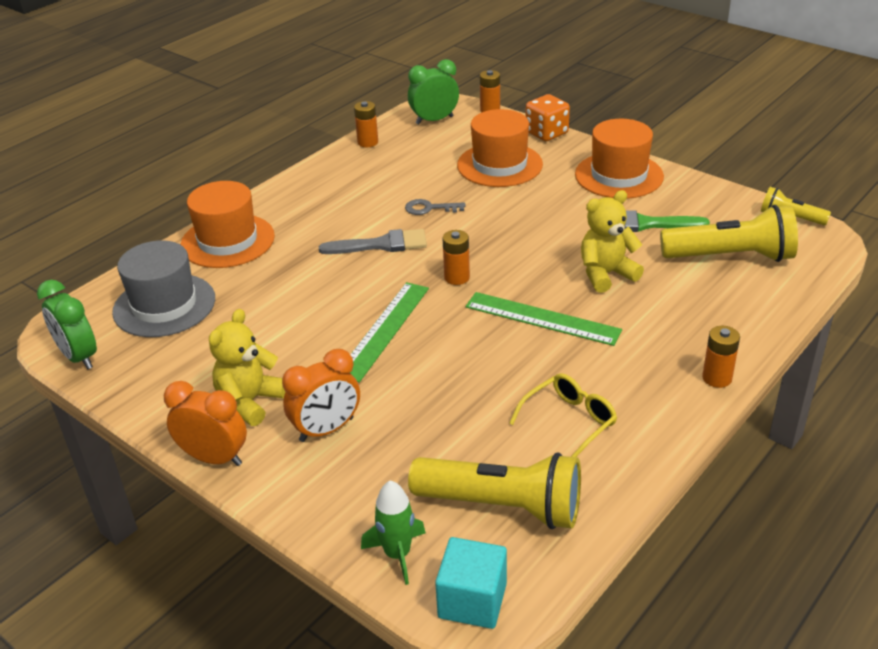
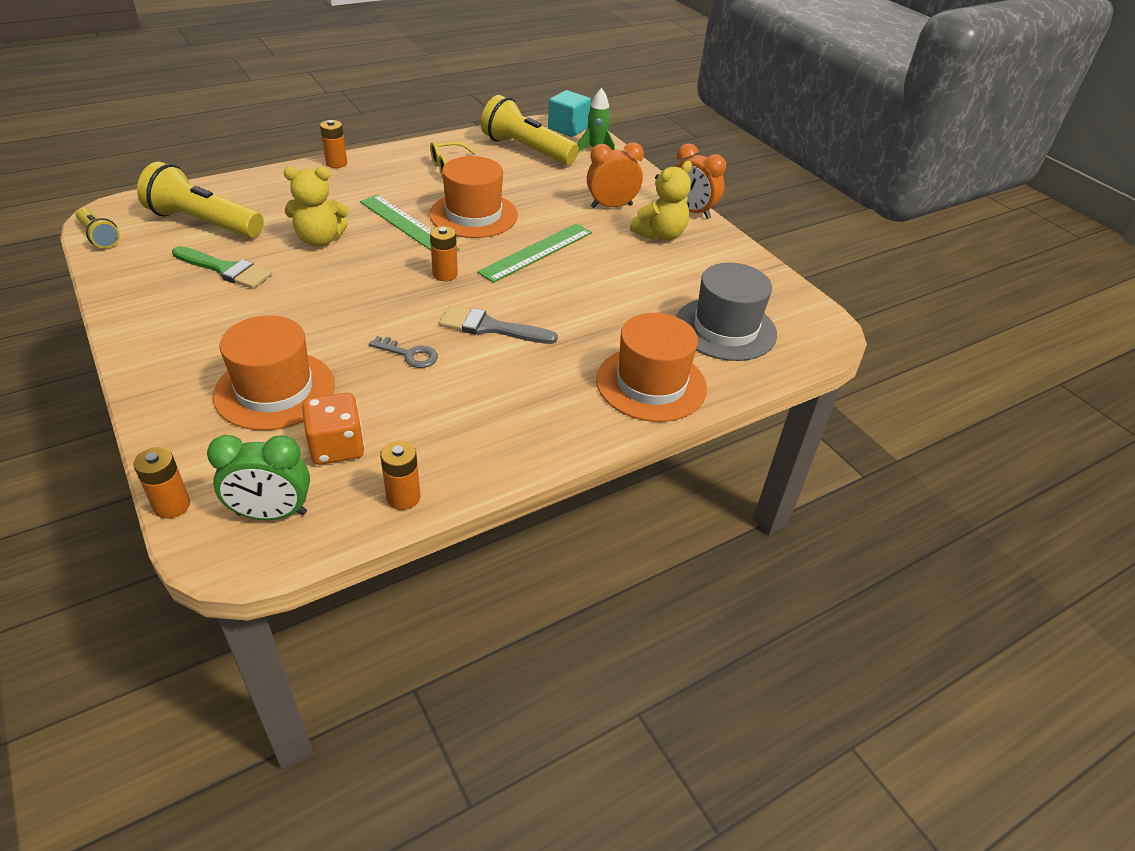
camera: 165 degrees left, 5 degrees up
green clock [37,280,97,369] -> none
orange dice [526,94,570,141] -> orange dice moved to [302,393,365,465]
orange hat [575,119,664,199] -> orange hat moved to [429,156,518,238]

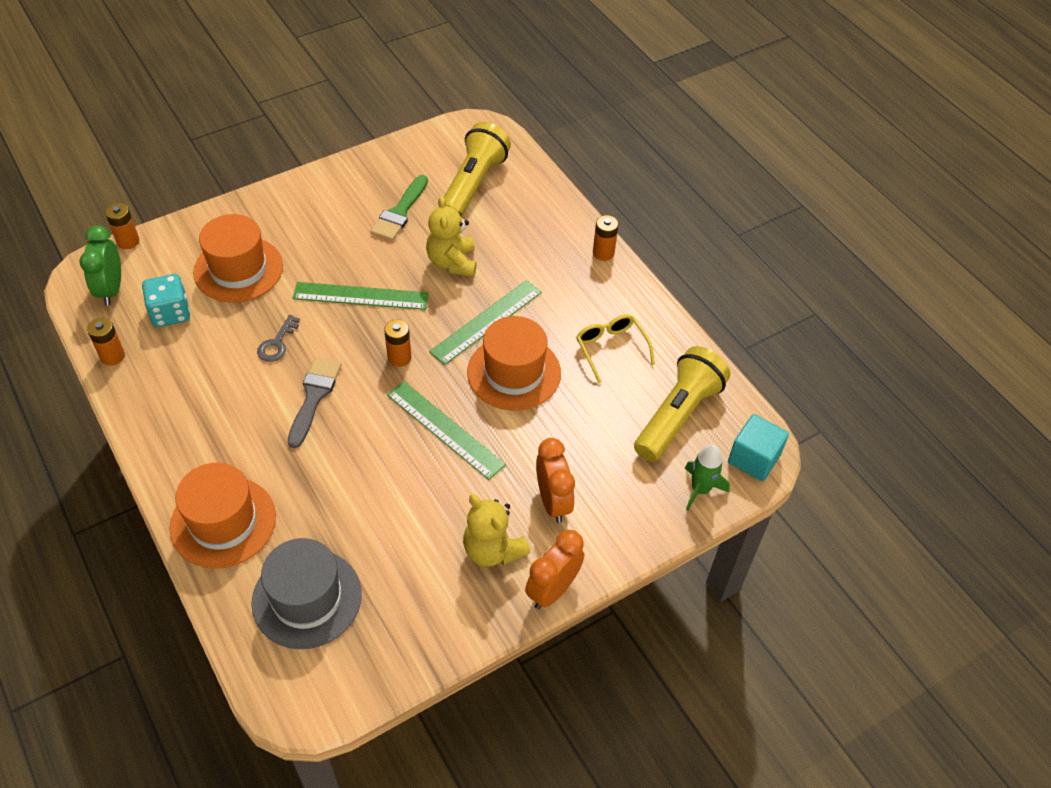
camera: 90 degrees right, 10 degrees up
yellow flashlight [76,208,120,248] -> none
orange dice [302,393,365,465] -> turquoise dice [142,274,190,327]
none -> green ruler [293,282,429,310]

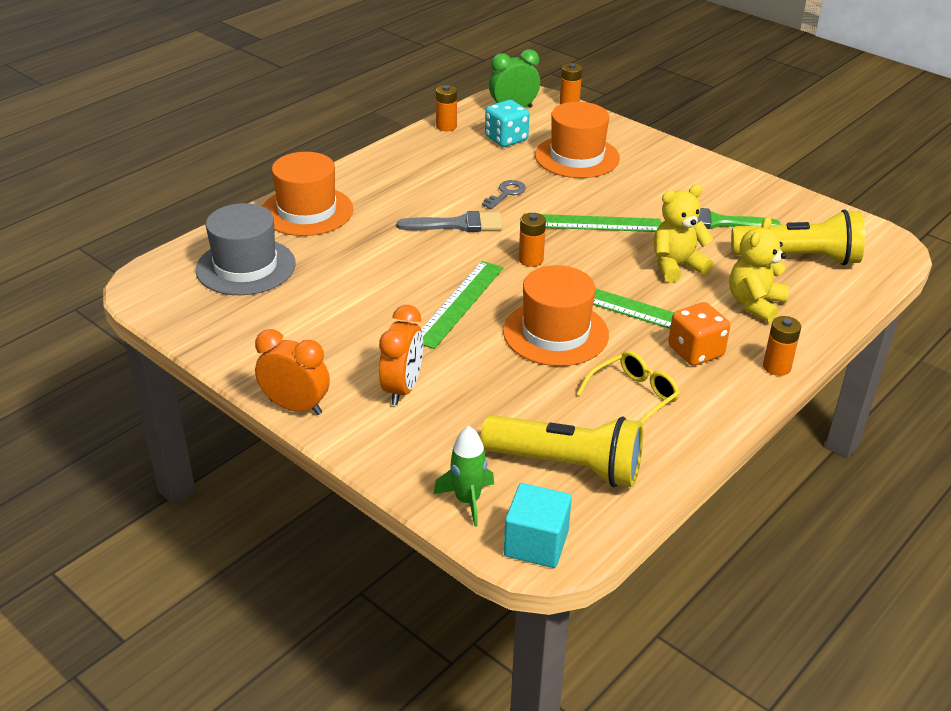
camera: 75 degrees right, 15 degrees down
grey key [257,315,300,362] -> grey key turned 120 degrees clockwise [482,180,526,209]
green ruler [293,282,429,310] -> green ruler turned 75 degrees counterclockwise [523,214,661,232]
yellow teddy bear [463,494,530,567] -> yellow teddy bear moved to [729,217,789,323]
orange clock [536,438,575,523] -> orange clock turned 45 degrees counterclockwise [379,305,423,405]
none -> orange dice [668,302,730,366]

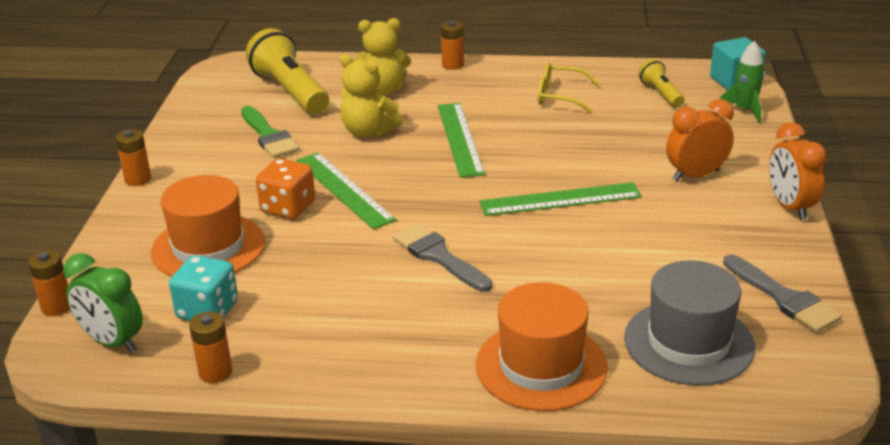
camera: 125 degrees left, 5 degrees down
yellow flashlight [481,415,643,487] -> yellow flashlight [638,59,685,108], size x0.53
grey key [482,180,526,209] -> none
orange hat [503,265,609,366] -> none
orange battery [519,213,546,267] -> orange battery moved to [115,129,151,186]
orange dice [668,302,730,366] -> orange dice moved to [256,158,315,219]
none -> grey brush [723,254,842,333]

